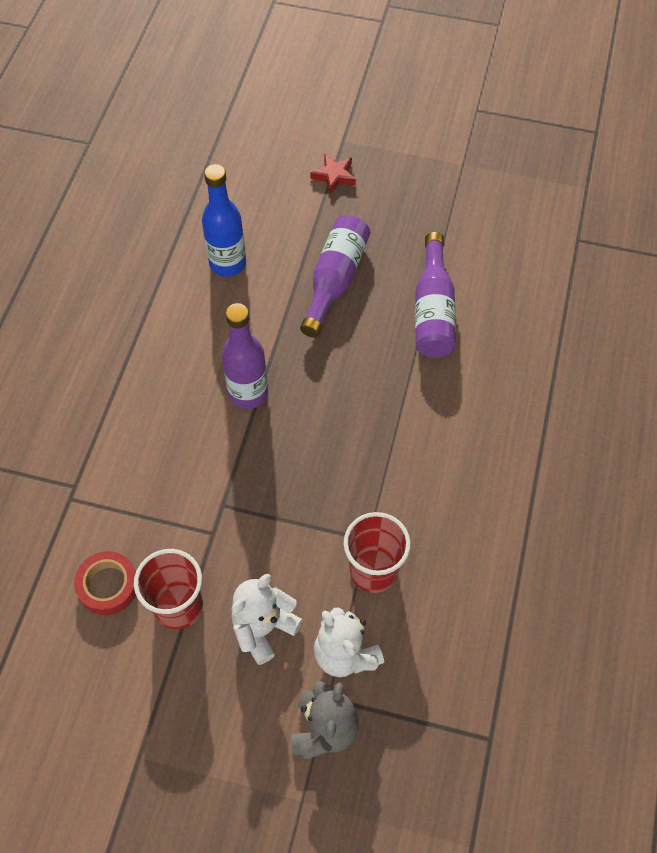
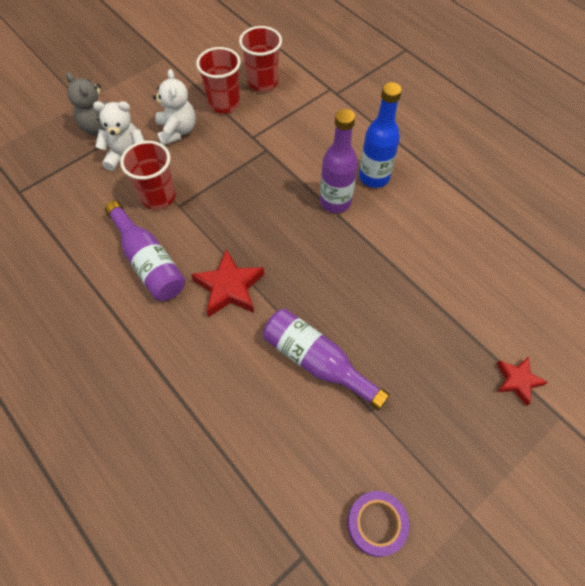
camera: 125 degrees right, 0 degrees up
red tape [74,551,136,615] -> red cup [239,26,282,92]
blue bottle [202,164,246,277] -> blue bottle moved to [359,82,402,188]
purple bottle [300,215,370,337] -> purple bottle moved to [105,201,185,301]
none -> red star [191,249,264,317]
none -> purple tape [347,491,409,557]

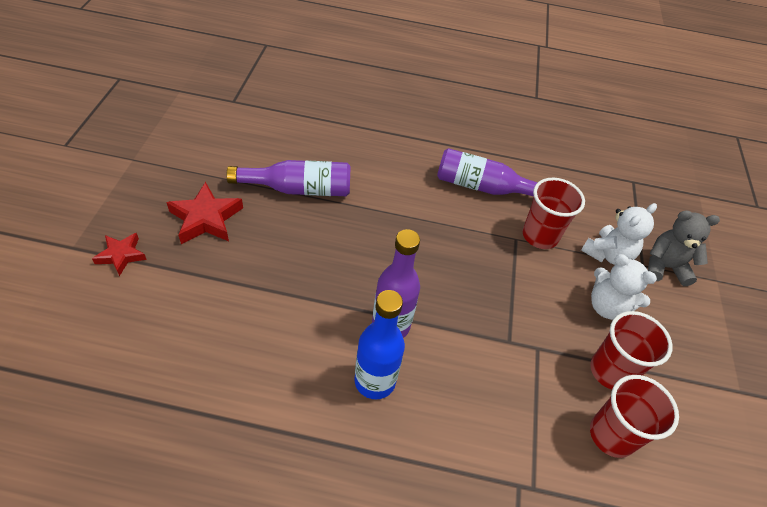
camera: 135 degrees right, 10 degrees down
red star [191,249,264,317] -> red star moved to [166,182,243,244]
purple tape [347,491,409,557] -> none

